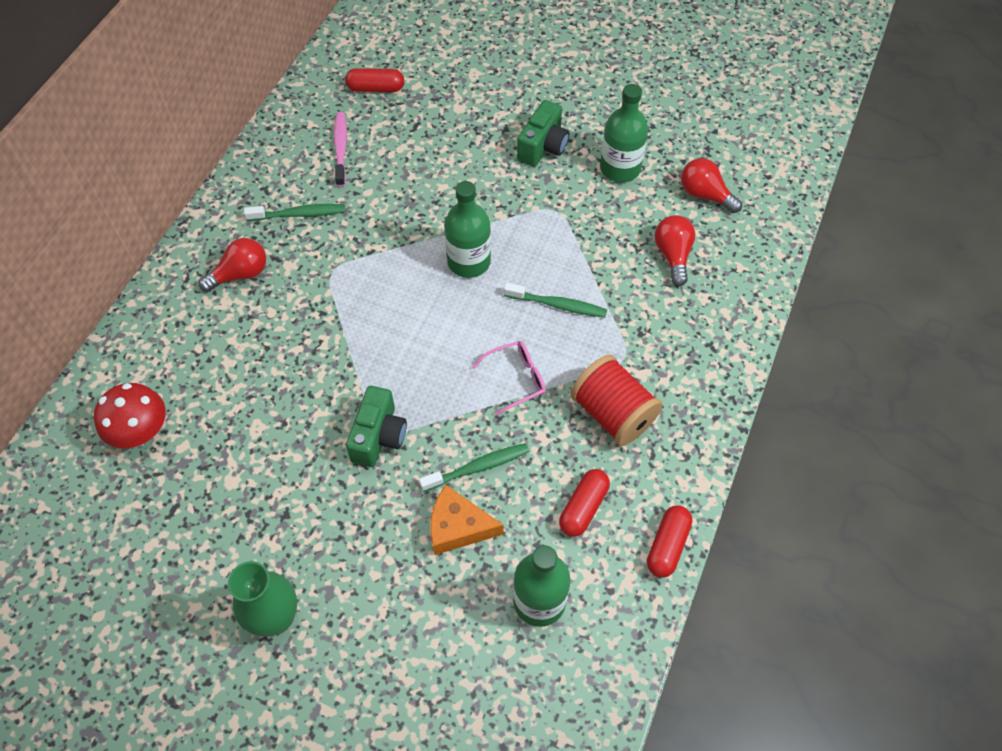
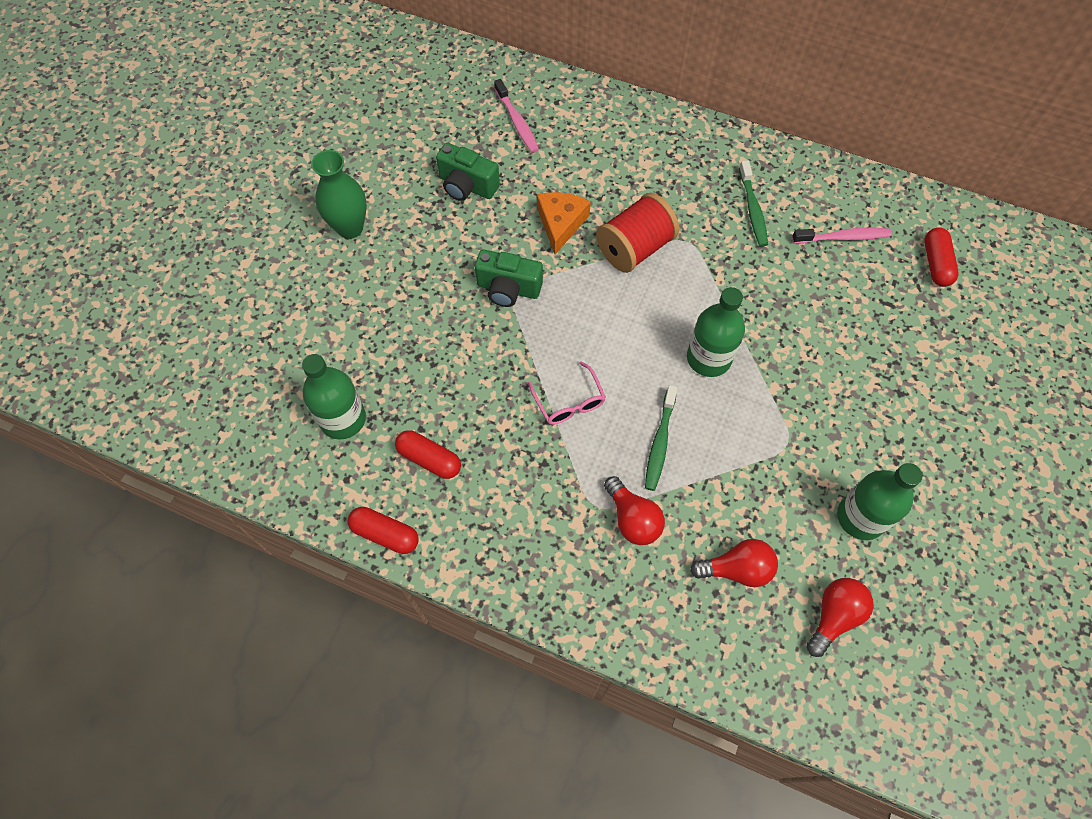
camera: 90 degrees right, 5 degrees up
red mushroom [94,383,166,448] -> pink toothbrush [494,79,539,153]
red light bulb [199,238,266,292] -> red light bulb moved to [604,476,665,545]
green toothbrush [419,443,530,492] -> none
orange cheese [430,485,504,555] -> orange cheese moved to [537,192,591,254]
green camera [517,100,569,167] -> green camera moved to [436,143,500,201]
red spool [570,355,663,446] -> red spool moved to [596,193,679,273]

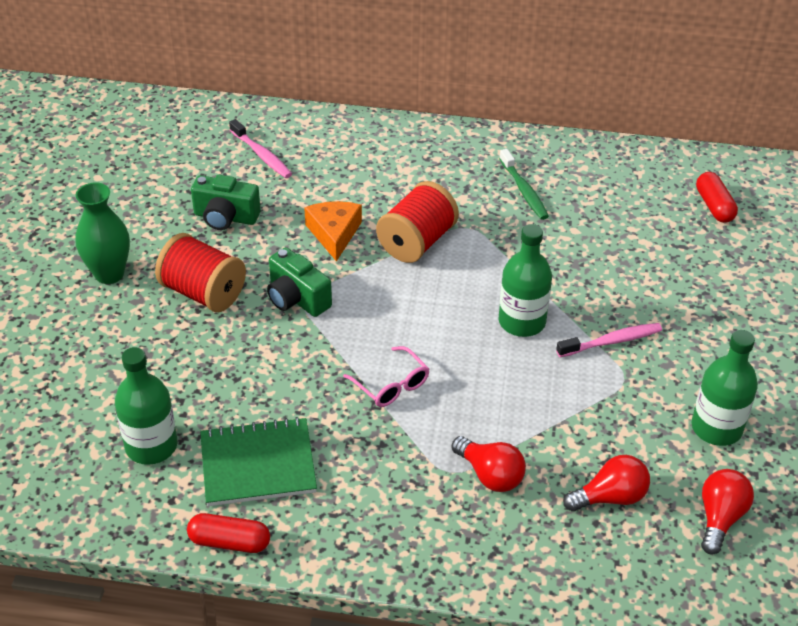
camera: 15 degrees left, 20 degrees down
red capsule [395,430,461,479] -> green notebook [200,417,317,506]
green camera [475,250,543,307] -> green camera turned 45 degrees clockwise [267,247,332,317]
green toothbrush [645,385,678,491] -> none
pink toothbrush [792,228,892,244] -> pink toothbrush moved to [556,323,662,357]
none -> red spool [155,233,246,312]

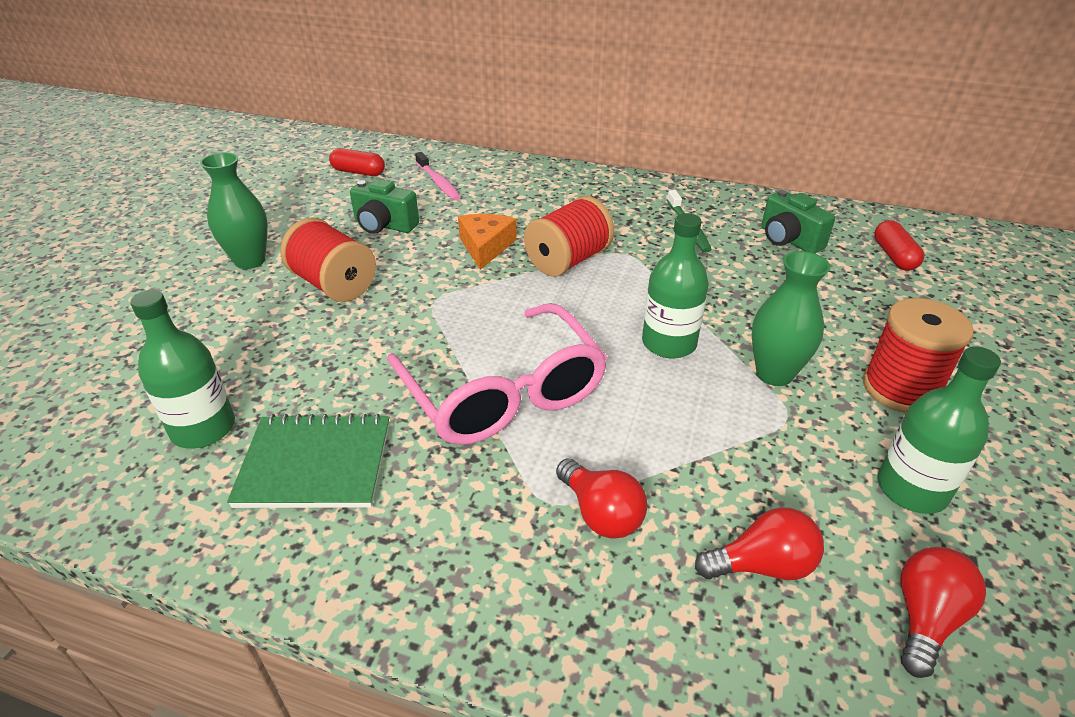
camera: 10 degrees right, 5 degrees down
red capsule [187,513,270,553] -> red capsule moved to [329,148,385,176]
green camera [267,247,332,317] -> green camera moved to [761,190,835,253]
pink glasses [343,346,429,407] -> pink glasses [387,303,608,445], size x2.24
pink toothbrush [556,323,662,357] -> green vase [752,251,830,386]
none -> red spool [863,298,974,413]

